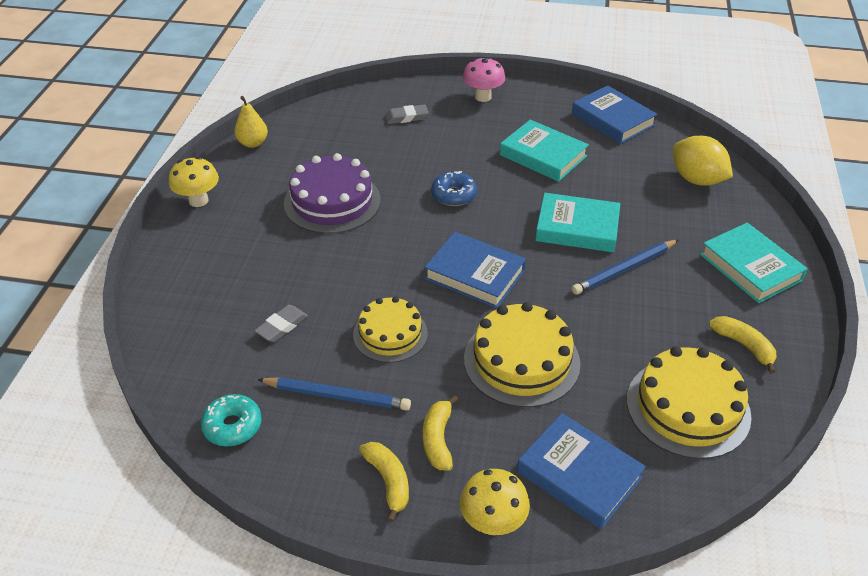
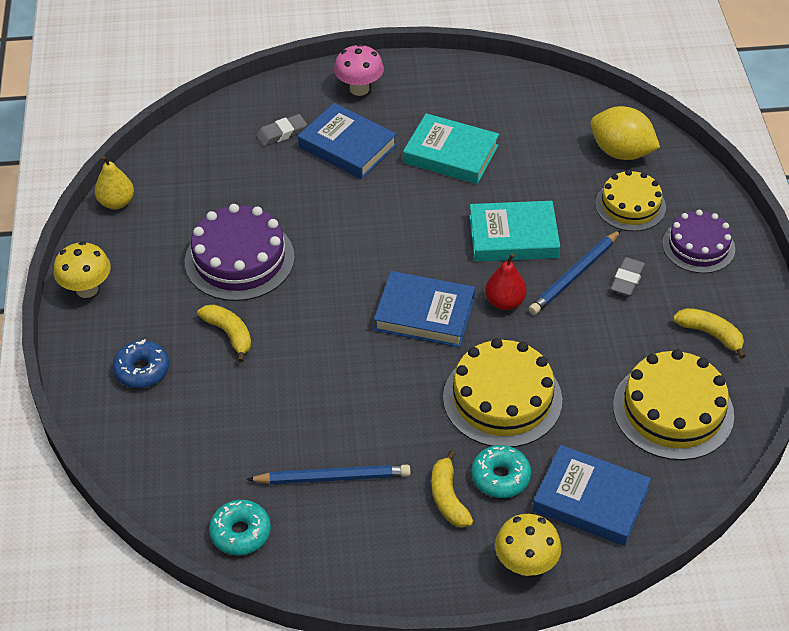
camera: 15 degrees left, 5 degrees up
grey eraser [254,305,308,342] -> grey eraser moved to [611,257,646,296]
yellow cake [353,296,428,363] -> yellow cake moved to [595,170,666,231]
yellow banana [359,442,409,522] -> yellow banana moved to [197,304,252,362]
blue donut [431,171,477,206] -> blue donut moved to [113,339,169,388]
blue book [572,85,657,144] -> blue book moved to [298,103,397,179]
turquoise book [700,223,808,303] -> purple cake [662,210,735,273]
none -> turquoise donut [472,445,531,498]
none -> red pear [485,253,527,310]

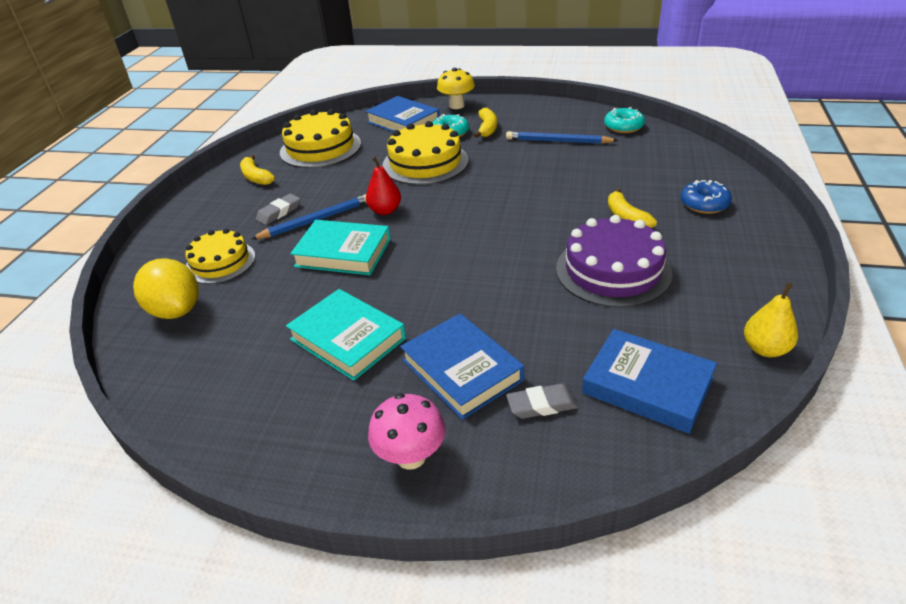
camera: 160 degrees left, 10 degrees down
yellow mushroom [54,241,111,298] -> none
blue book [374,271,475,347] -> blue book moved to [582,329,717,434]
purple cake [662,210,735,273] -> none

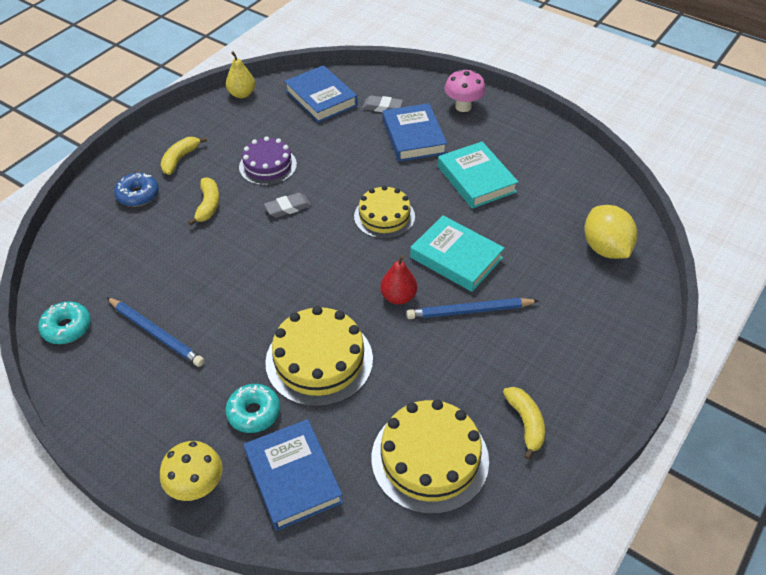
camera: 160 degrees left, 10 degrees up
yellow cake [185,228,255,284] -> yellow cake moved to [354,185,415,239]
grey eraser [256,194,300,225] -> grey eraser moved to [264,193,311,218]
yellow banana [474,108,497,138] -> yellow banana moved to [161,137,207,175]
purple cake [556,215,672,308] -> purple cake [239,136,297,185], size x0.66

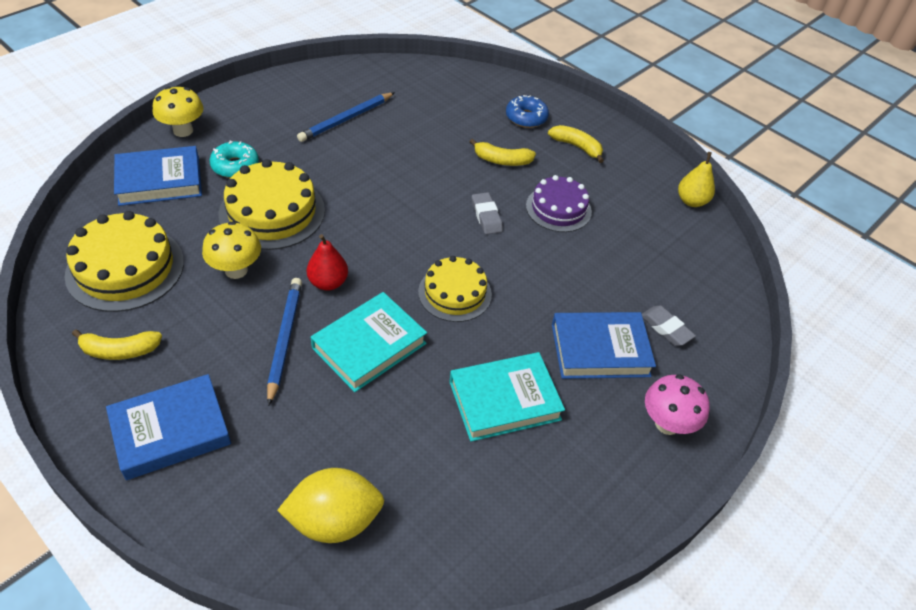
camera: 95 degrees right, 0 degrees up
turquoise donut [38,301,91,344] -> none
blue book [284,65,358,123] -> blue book moved to [106,374,231,480]
grey eraser [362,95,403,112] -> grey eraser turned 60 degrees counterclockwise [642,305,696,346]
none -> yellow mushroom [202,221,261,279]

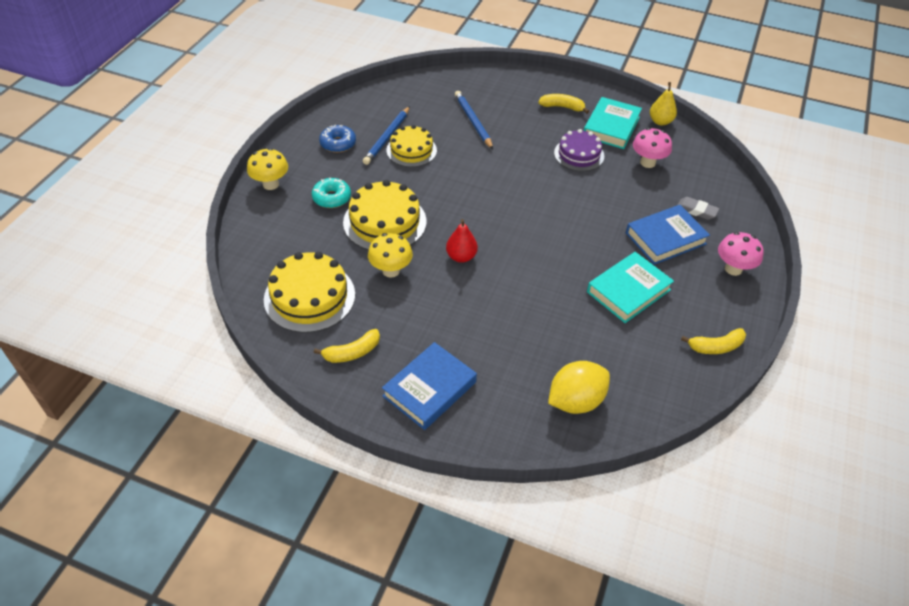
camera: 20 degrees left, 0 degrees up
blue book [114,146,202,206] -> none
blue pencil [267,278,302,406] -> blue pencil moved to [455,91,493,149]
turquoise book [311,292,427,392] -> turquoise book moved to [584,97,642,149]
yellow cake [418,256,492,322] -> yellow cake moved to [386,125,437,167]
yellow banana [470,139,536,166] -> yellow banana moved to [681,328,746,354]
grey eraser [472,192,503,234] -> none
blue donut [506,95,549,128] -> blue donut moved to [319,125,356,153]
none -> pink mushroom [633,128,672,168]

